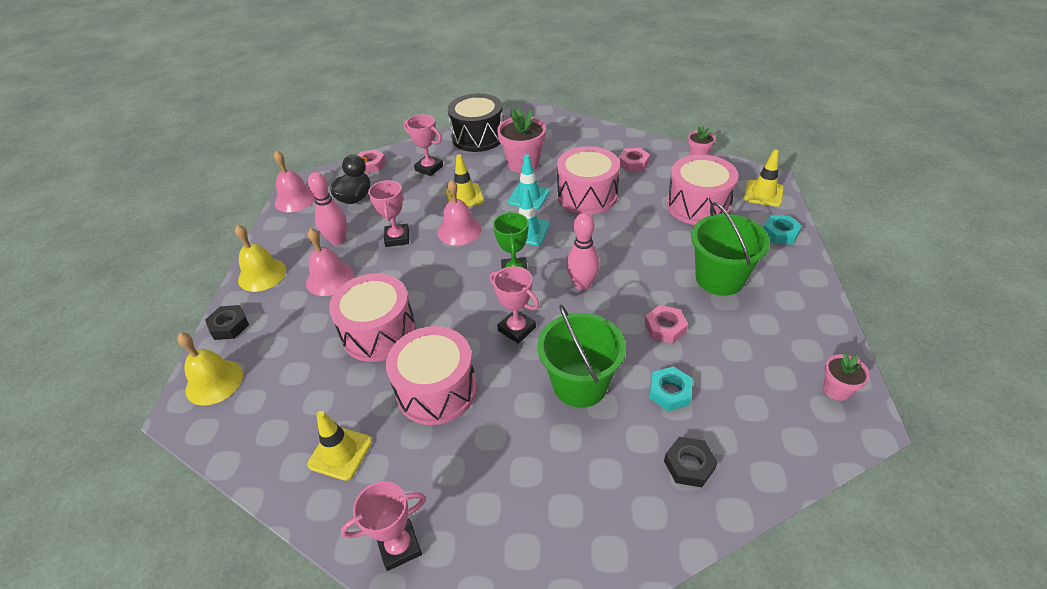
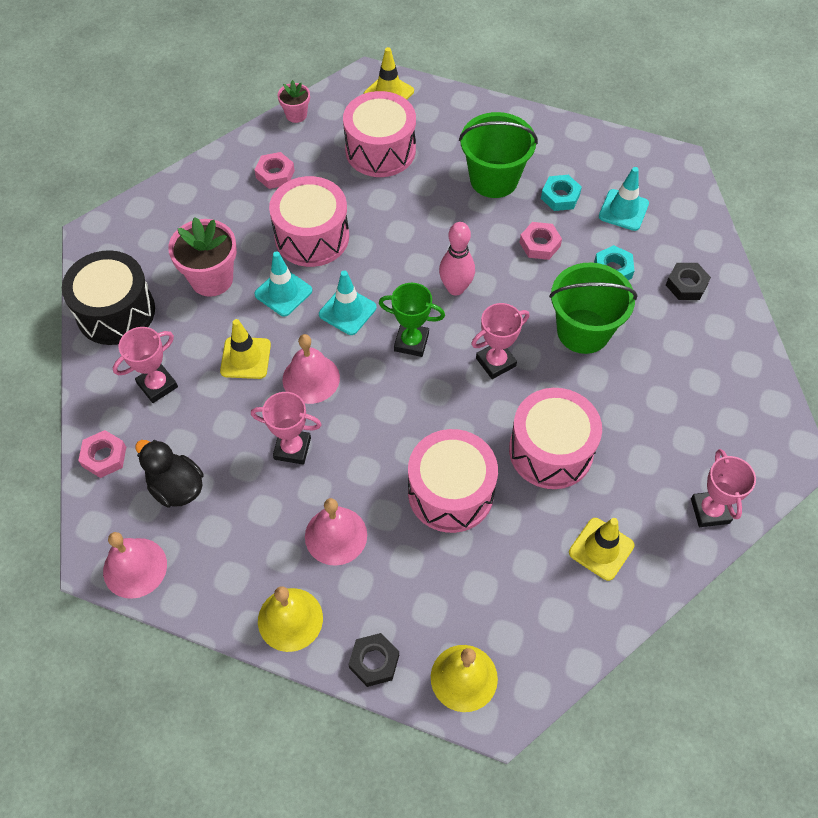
camera: 75 degrees left, 15 degrees up
pink bowling pin [308,172,347,245] -> none
turquoise nut [763,215,802,244] -> turquoise nut moved to [541,175,582,211]
pink flower pot [823,353,870,401] -> none
none -> turquoise traffic cone [599,167,649,231]

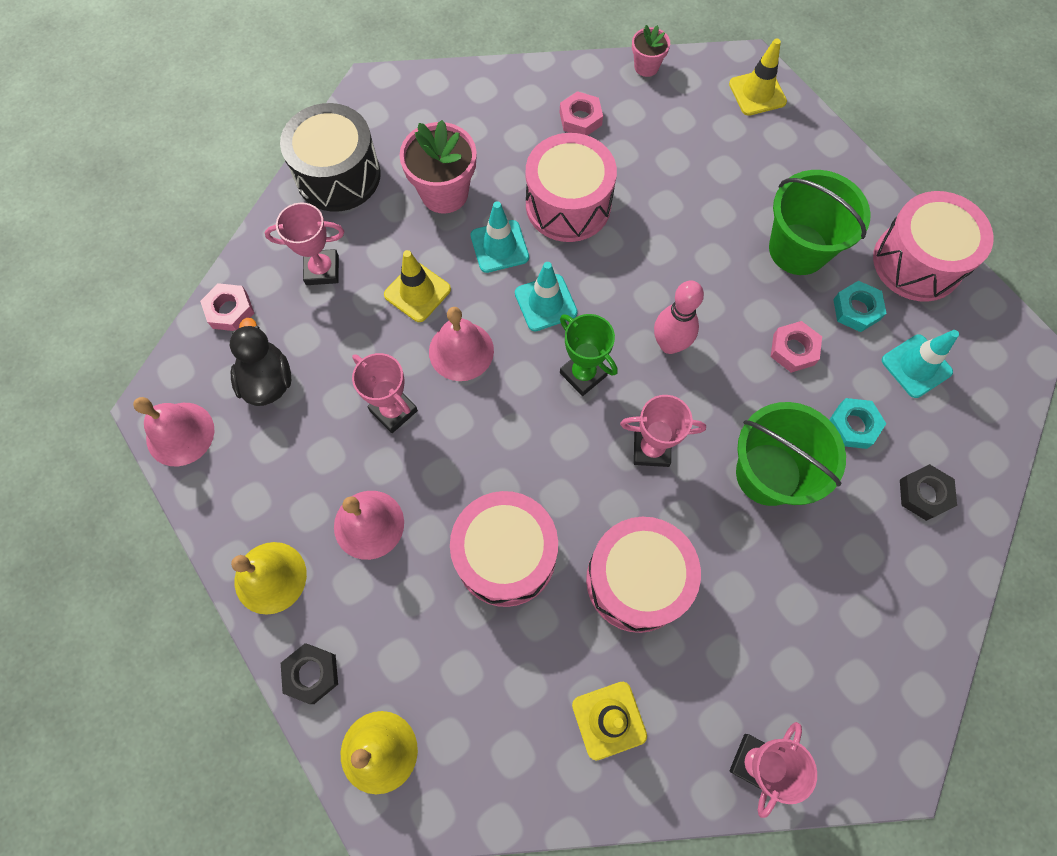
camera: 35 degrees right, 10 degrees up
pink drum [343,91,416,177] -> pink drum moved to [873,191,994,302]

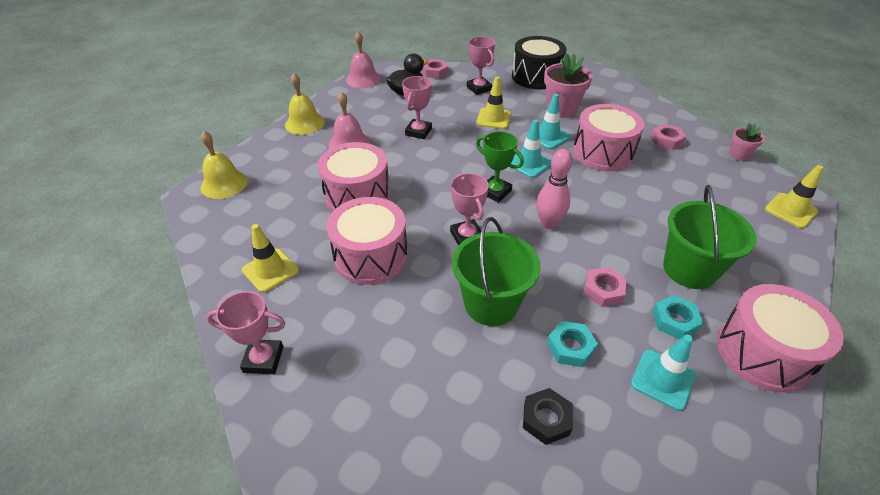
camera: 65 degrees right, 25 degrees down
black nut [281,643,338,704] -> none
pink bell [429,307,494,381] -> none
green trophy [560,314,618,396] -> green trophy turned 75 degrees counterclockwise [476,131,524,203]

